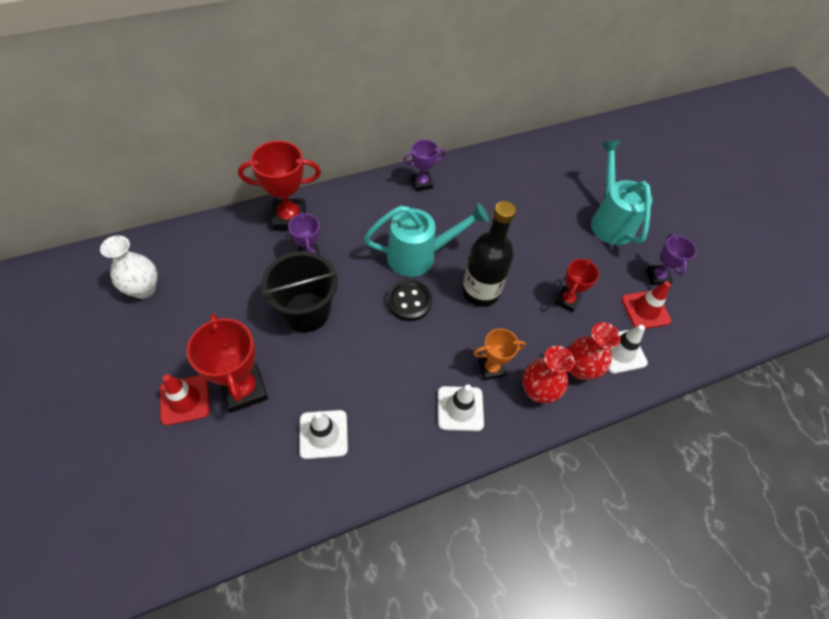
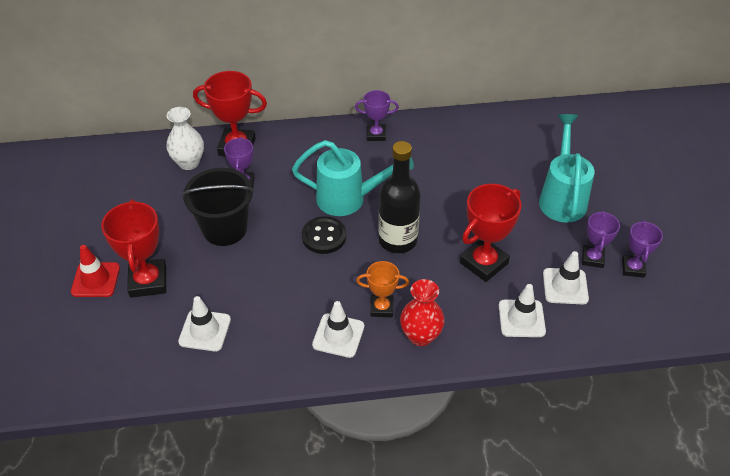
camera: 20 degrees right, 10 degrees down
white vase [100,235,157,299] -> white vase moved to [166,107,204,170]
red trophy [554,259,599,312] -> red trophy [460,184,522,282], size x1.66
red vase [568,322,621,380] -> none
red traffic cone [621,281,671,329] -> white traffic cone [543,251,589,304]
none -> purple trophy [622,220,663,278]

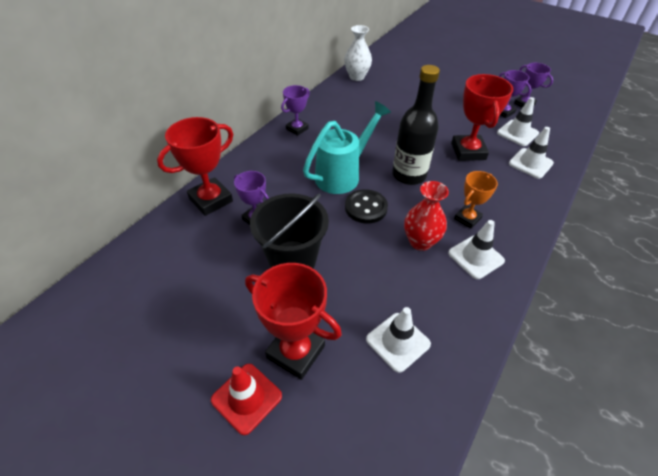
camera: 50 degrees left, 0 degrees up
white vase [166,107,204,170] -> white vase moved to [344,25,372,81]
red vase [400,279,445,346] -> red vase moved to [404,181,449,251]
turquoise watering can [539,114,594,222] -> none

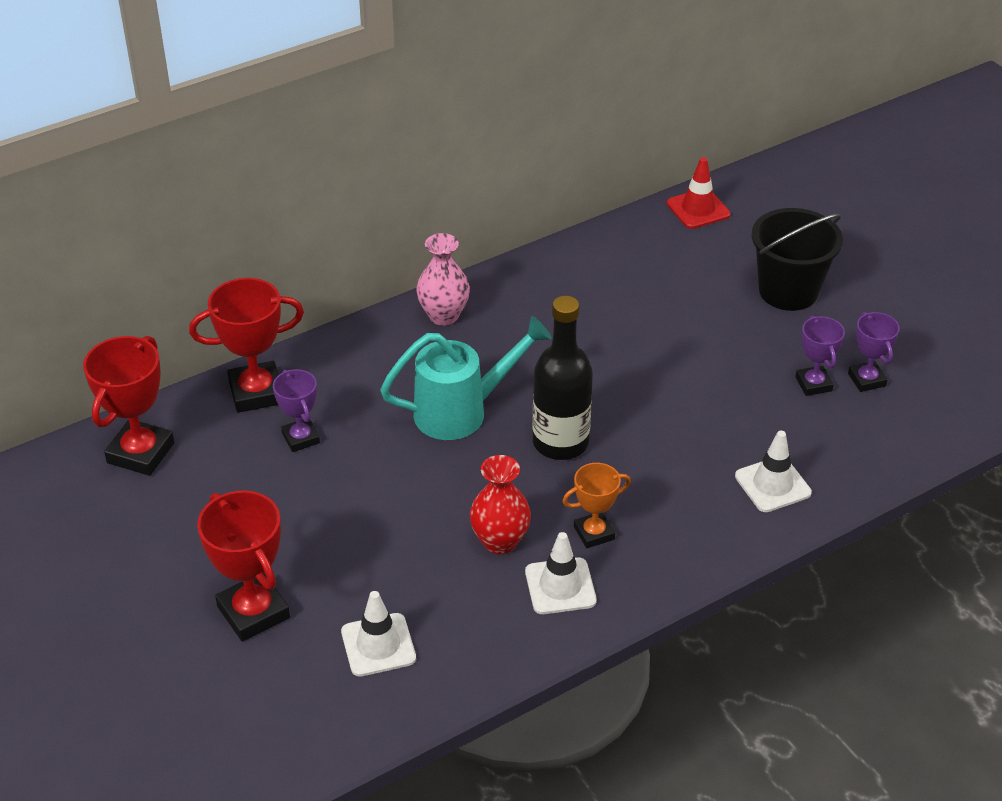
camera: 25 degrees right, 5 degrees down
red traffic cone [211,364,282,435] -> red traffic cone moved to [667,157,730,229]
black bucket [250,193,329,268] -> black bucket moved to [752,208,843,311]
purple trophy [281,85,310,136] -> pink vase [416,233,470,326]
white vase [344,25,372,81] -> none
black button [345,189,388,224] -> none
red trophy [451,74,513,161] -> red trophy moved to [83,336,174,476]
white traffic cone [497,97,539,146] -> none

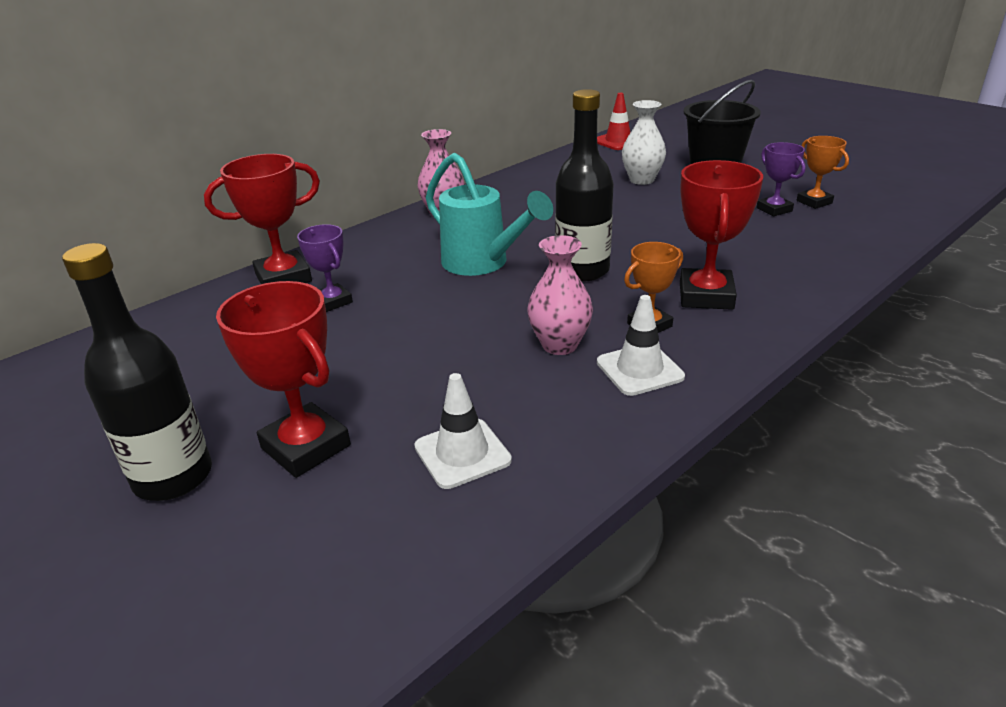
camera: 10 degrees left, 10 degrees down
red trophy [83,336,174,476] -> red trophy moved to [680,160,763,310]
turquoise watering can [380,316,552,440] -> turquoise watering can turned 75 degrees clockwise [426,153,553,276]
red vase [470,455,531,554] -> pink vase [527,235,593,355]
white traffic cone [735,431,812,512] -> none
purple trophy [848,312,900,392] -> orange trophy [797,136,849,209]
none -> black bottle [62,243,212,501]
none -> white vase [622,100,666,185]

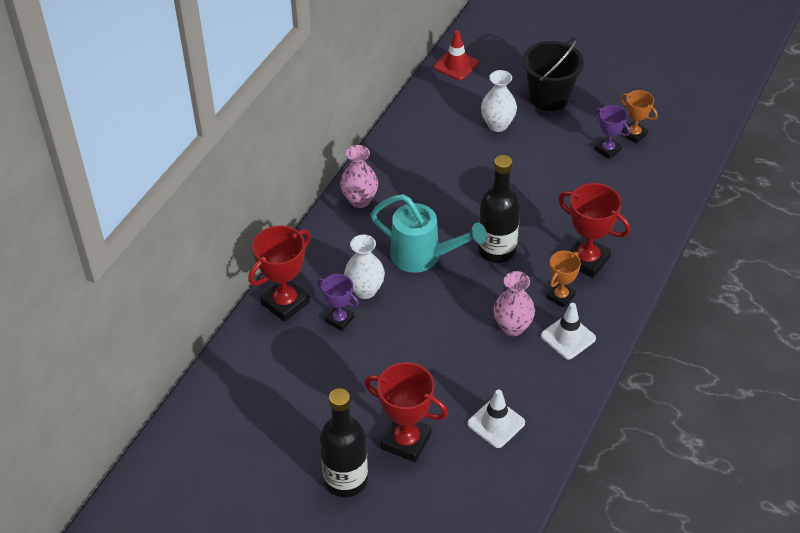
camera: 20 degrees left, 15 degrees up
red trophy [680,160,763,310] -> red trophy turned 45 degrees counterclockwise [558,183,631,278]
none -> white vase [344,235,385,299]

